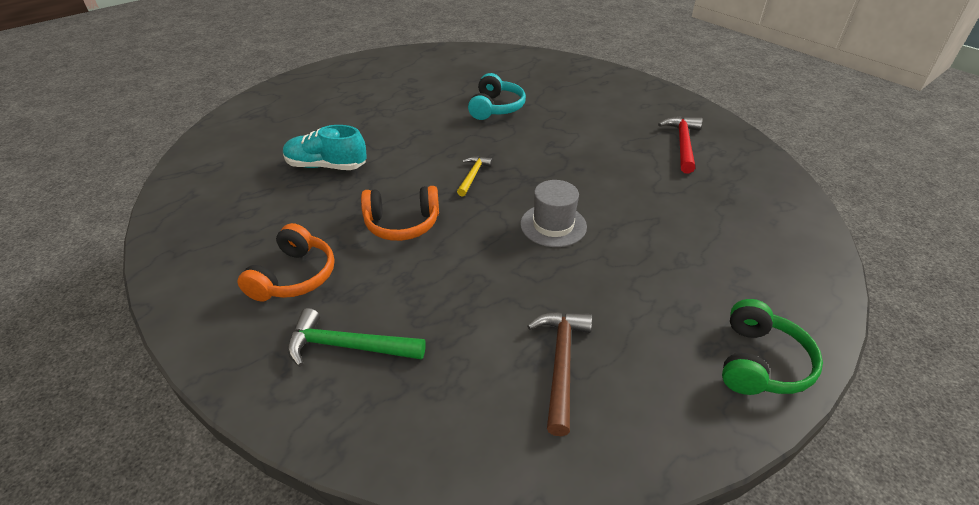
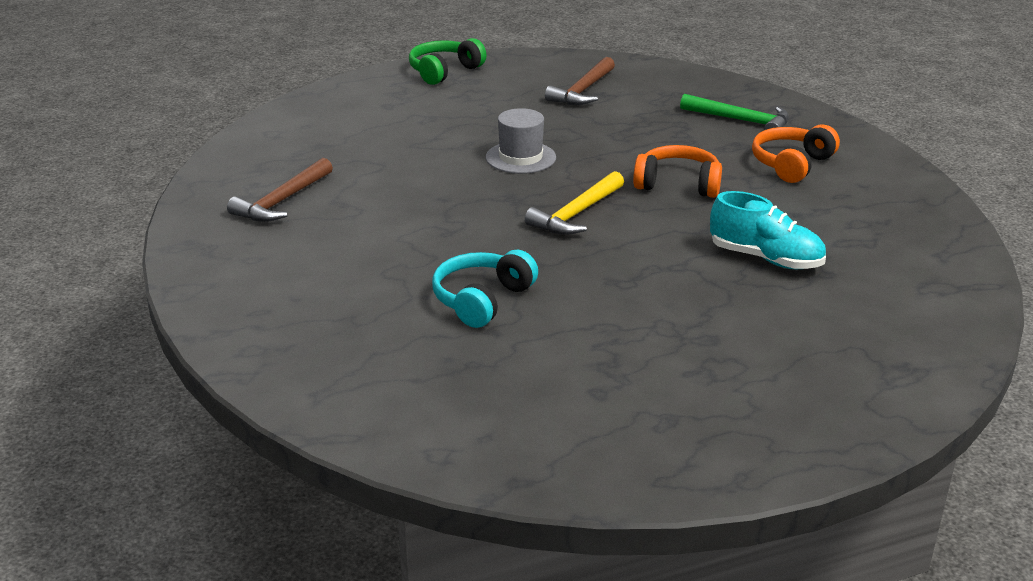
camera: 160 degrees left, 10 degrees down
yellow hammer [457,156,493,196] -> yellow hammer [525,171,624,235], size x1.58
red hammer [658,116,702,174] -> brown hammer [227,158,333,222]

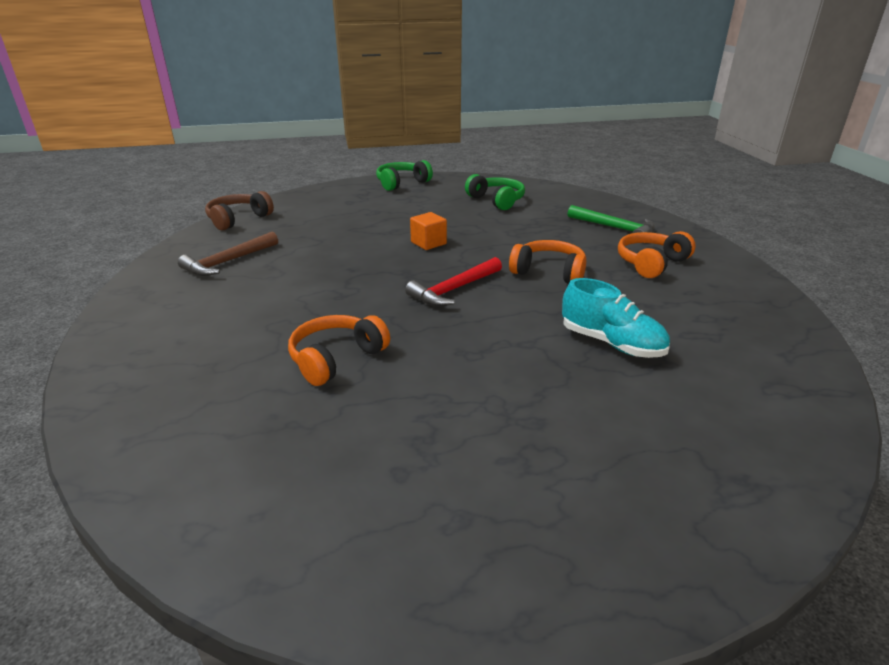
camera: 10 degrees right, 0 degrees up
turquoise headphones [432,250,538,328] -> orange headphones [288,315,390,386]
grey hat [486,108,556,174] -> orange cube [410,212,447,250]
yellow hammer [525,171,624,235] -> red hammer [405,257,502,306]
brown hammer [545,57,615,105] -> green headphones [465,174,525,210]
none -> brown headphones [205,191,274,230]

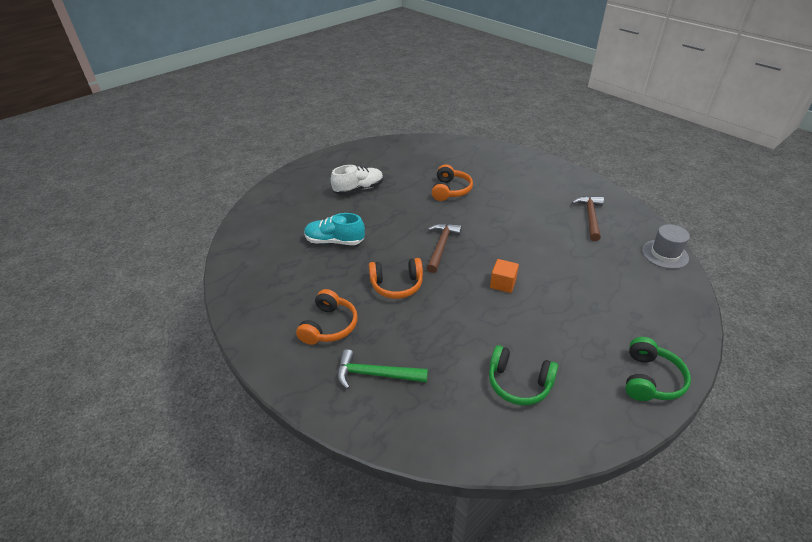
camera: 150 degrees right, 10 degrees up
brown headphones [205,191,274,230] -> grey hat [642,224,690,269]
red hammer [405,257,502,306] -> brown hammer [427,223,462,273]
none -> white shoe [331,165,383,195]

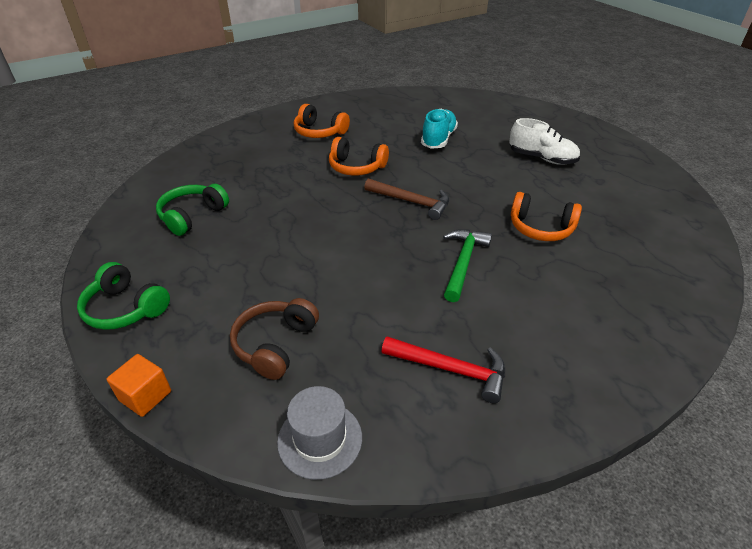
camera: 100 degrees right, 0 degrees up
white shoe [331,165,383,195] -> white shoe turned 45 degrees counterclockwise [509,118,580,165]
green hammer [337,349,428,389] -> green hammer moved to [443,229,492,302]
orange headphones [369,258,423,299] -> orange headphones turned 75 degrees counterclockwise [329,137,389,176]
orange cube [490,259,519,293] -> orange cube moved to [107,354,171,417]
brown hammer [572,196,604,241] -> red hammer [381,336,505,403]
none -> brown headphones [230,298,319,380]

